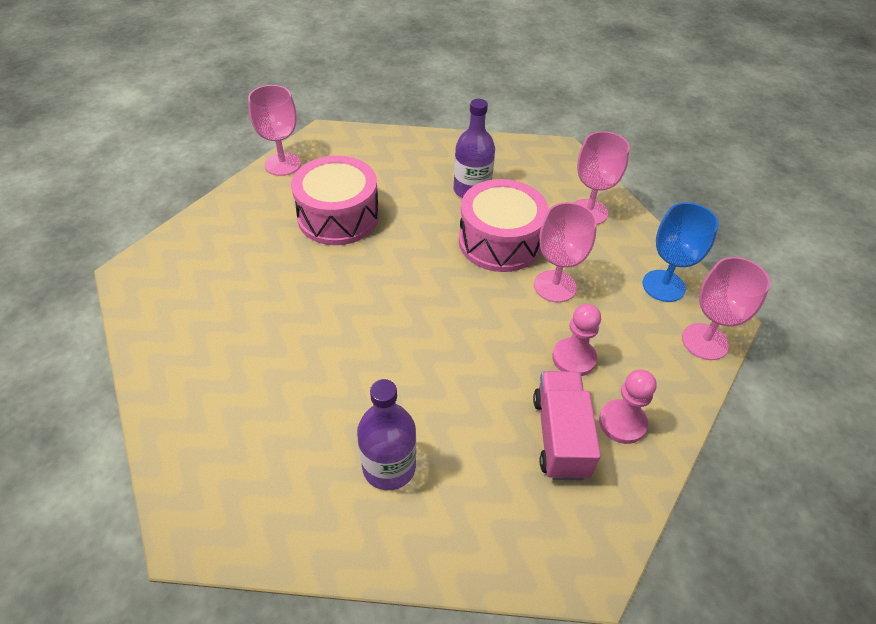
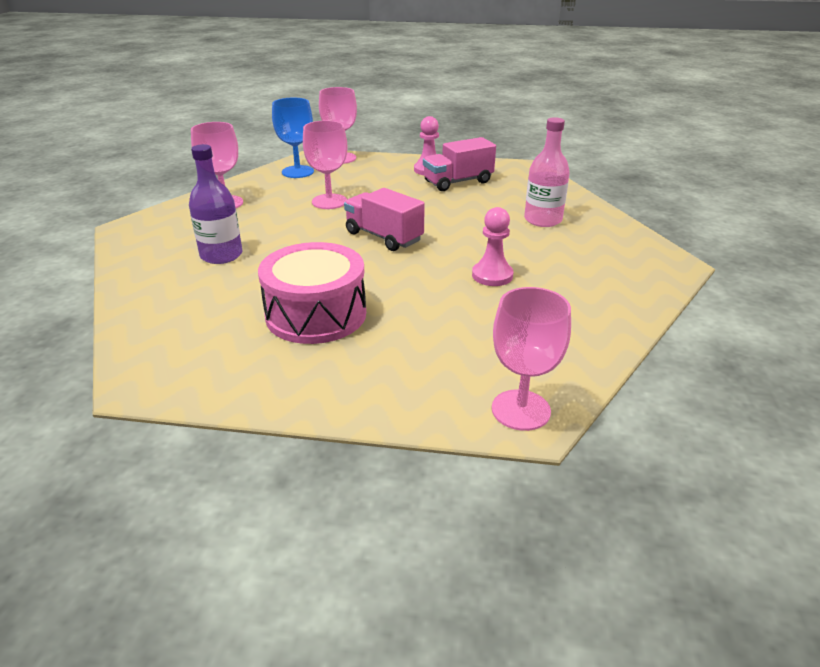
camera: 115 degrees left, 15 degrees down
pink goblet [248,85,301,176] -> pink goblet moved to [492,287,571,431]
purple bottle [357,379,416,490] -> pink bottle [524,117,570,227]
pink drum [459,179,549,272] -> none
pink pawn [552,304,601,376] -> pink pawn moved to [472,207,514,286]
none -> pink truck [344,188,425,251]

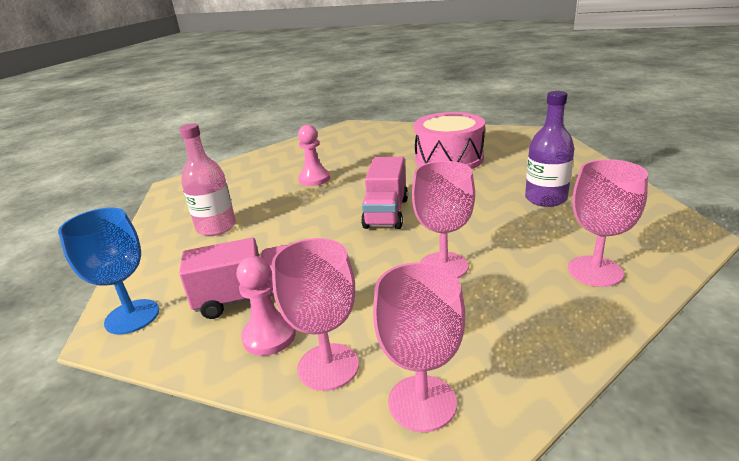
camera: 165 degrees left, 5 degrees down
blue goblet [272,98,314,178] -> blue goblet moved to [58,208,159,335]
pink truck [344,188,425,251] -> pink truck turned 45 degrees clockwise [361,157,408,229]
pink goblet [492,287,571,431] -> pink goblet moved to [272,238,359,391]

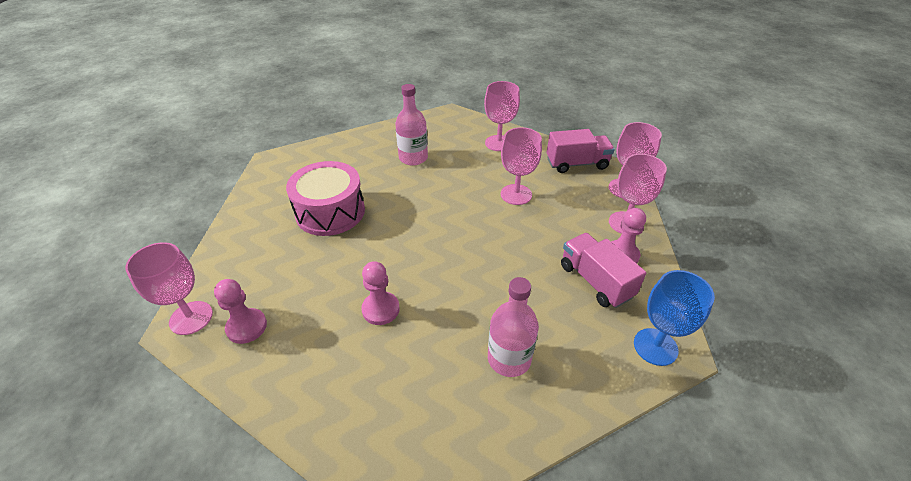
camera: 110 degrees left, 15 degrees up
pink truck [361,157,408,229] -> pink truck moved to [547,129,615,173]
purple bottle [525,91,575,207] -> pink bottle [395,84,428,166]
none -> pink goblet [125,242,213,335]
none -> pink pawn [214,279,267,344]

